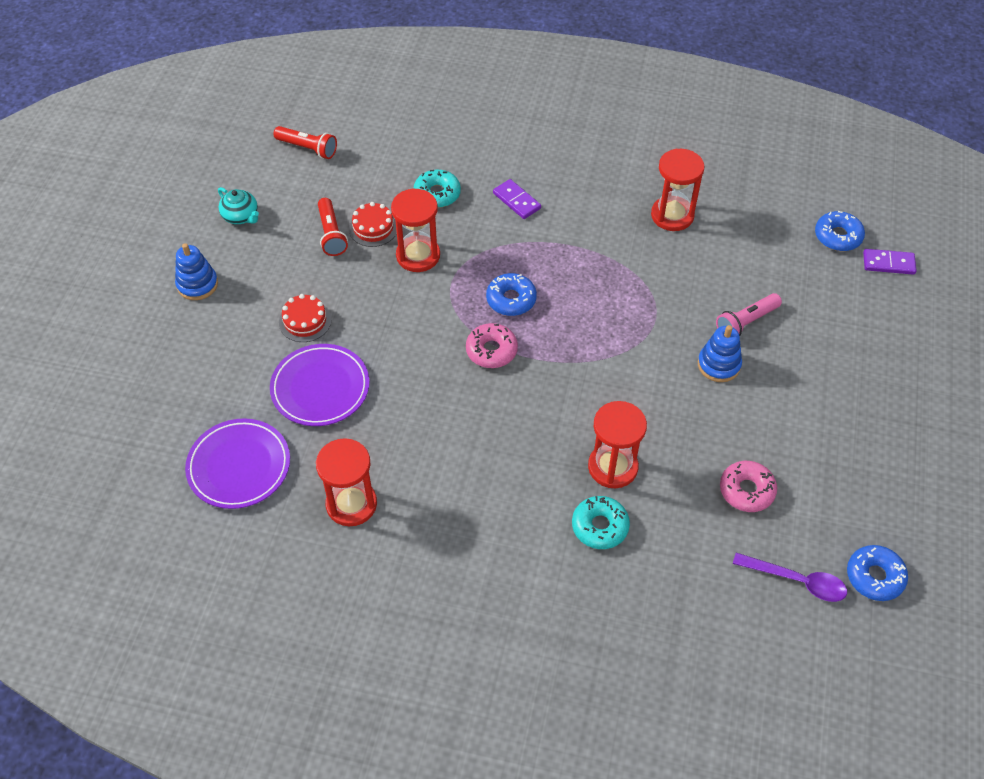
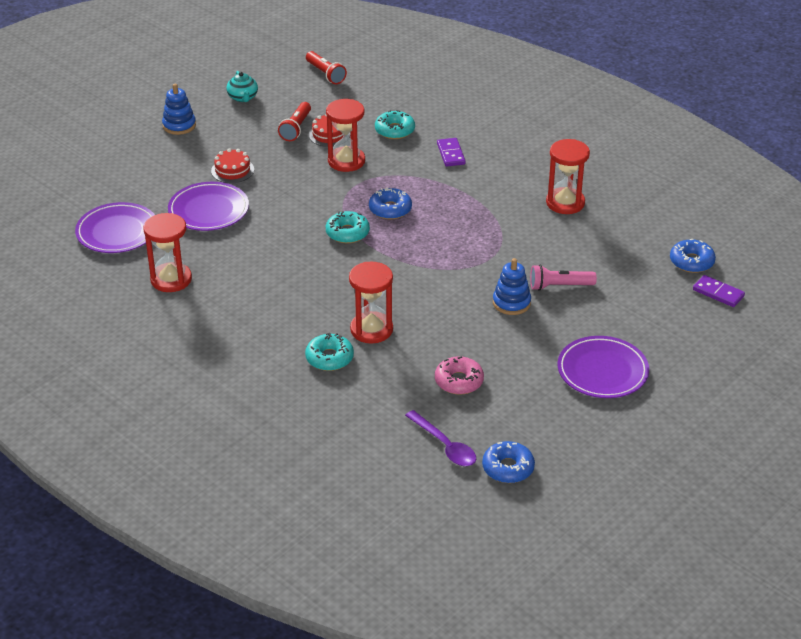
camera: 30 degrees right, 15 degrees down
pink donut [466,323,518,368] -> turquoise donut [326,211,370,244]
none -> purple plate [558,336,649,398]

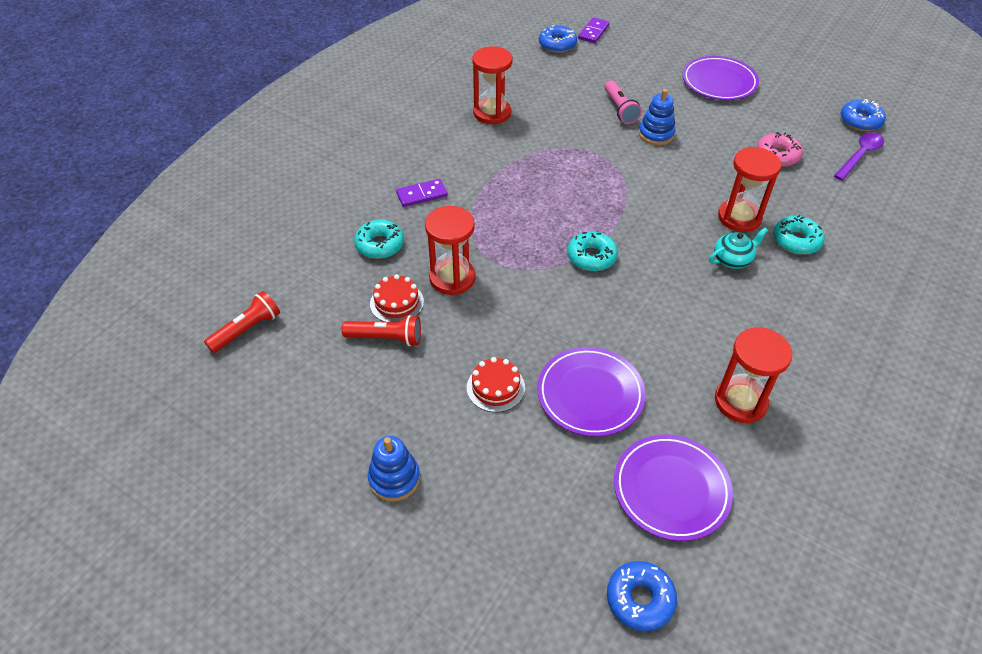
camera: 100 degrees left, 10 degrees up
turquoise teapot [226,71,258,102] -> turquoise teapot moved to [709,228,768,269]
blue donut [369,188,412,220] -> blue donut moved to [607,561,677,631]

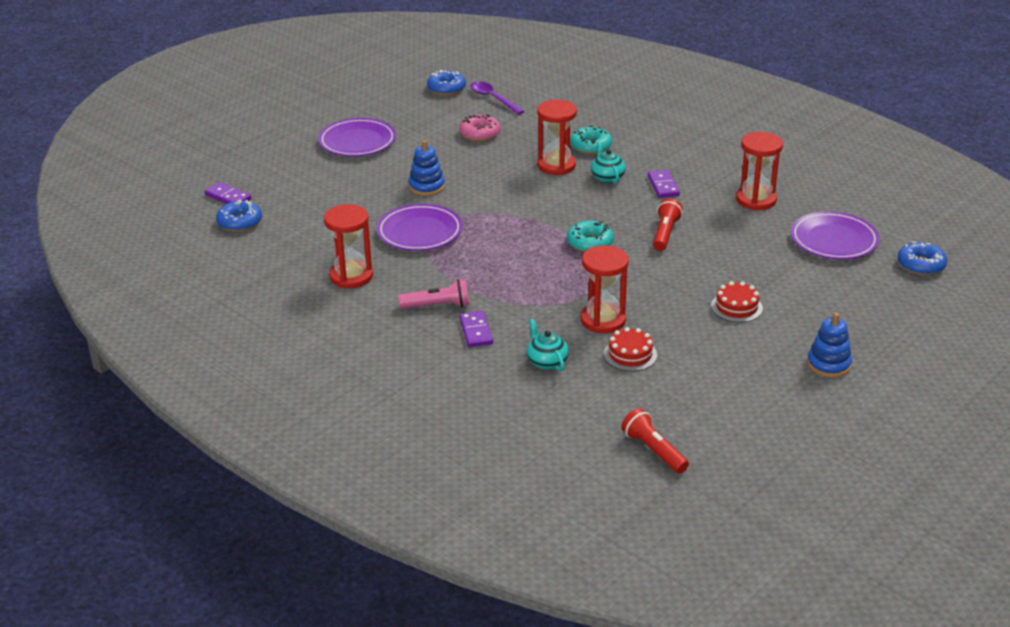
camera: 80 degrees left, 15 degrees down
red flashlight [342,315,421,346] -> red flashlight moved to [653,198,683,251]
turquoise donut [354,220,404,259] -> turquoise teapot [527,319,569,371]
purple plate [537,347,646,437] -> purple plate moved to [377,204,462,251]
pink flashlight [605,80,642,124] -> pink flashlight moved to [398,279,469,309]
none -> purple domino [648,170,680,198]

